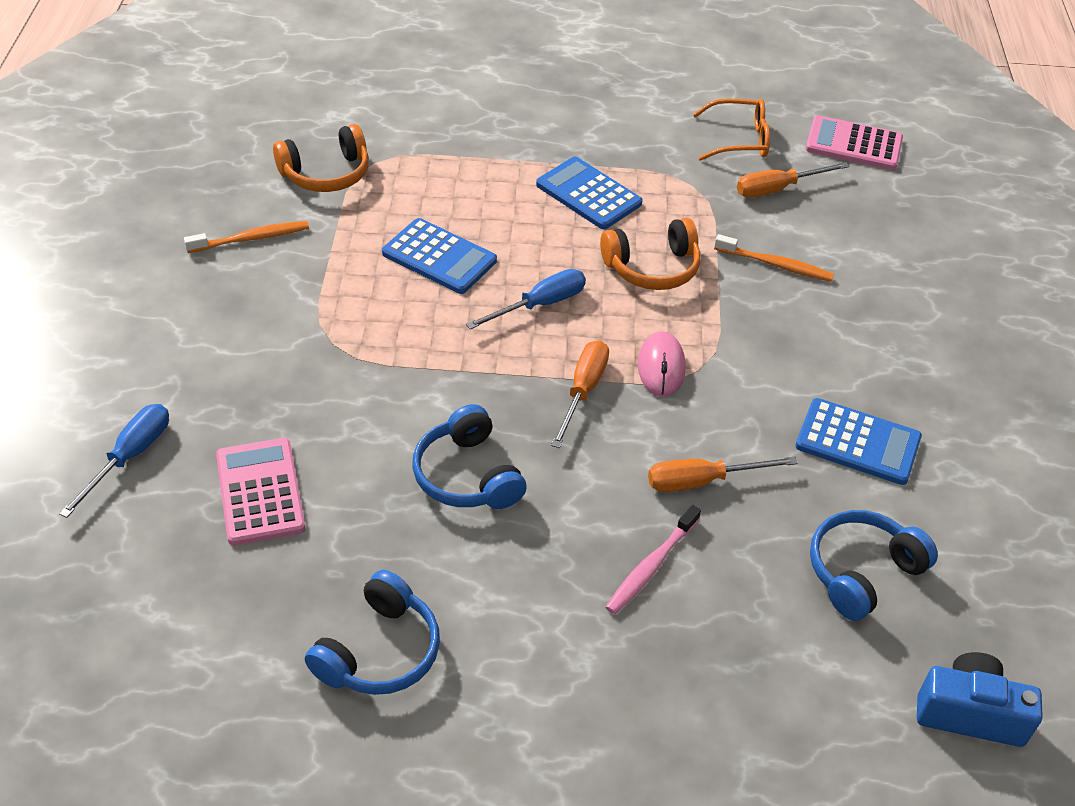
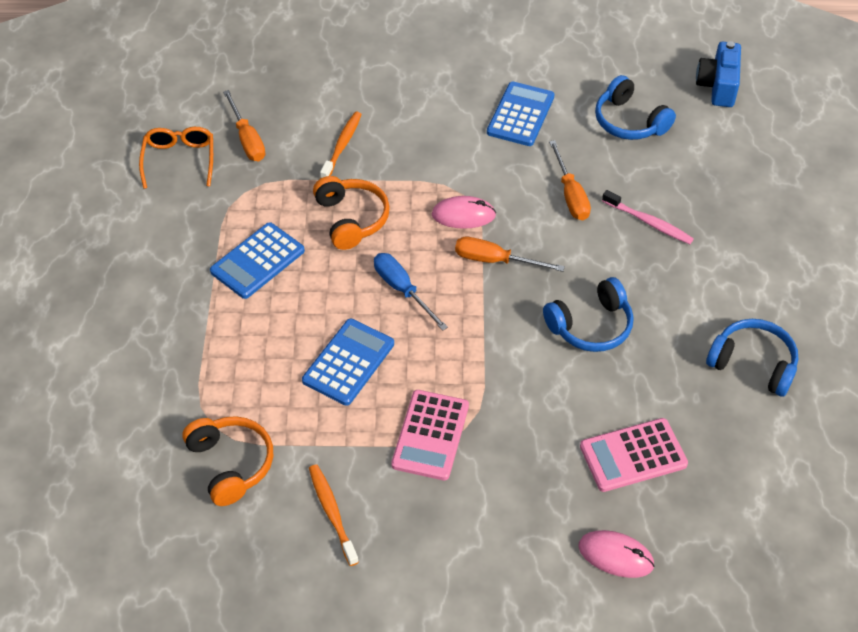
camera: 90 degrees left, 5 degrees up
blue screwdriver [59,404,169,518] -> pink mouse [578,530,655,578]
pink calculator [806,115,903,170] -> pink calculator moved to [391,390,469,480]

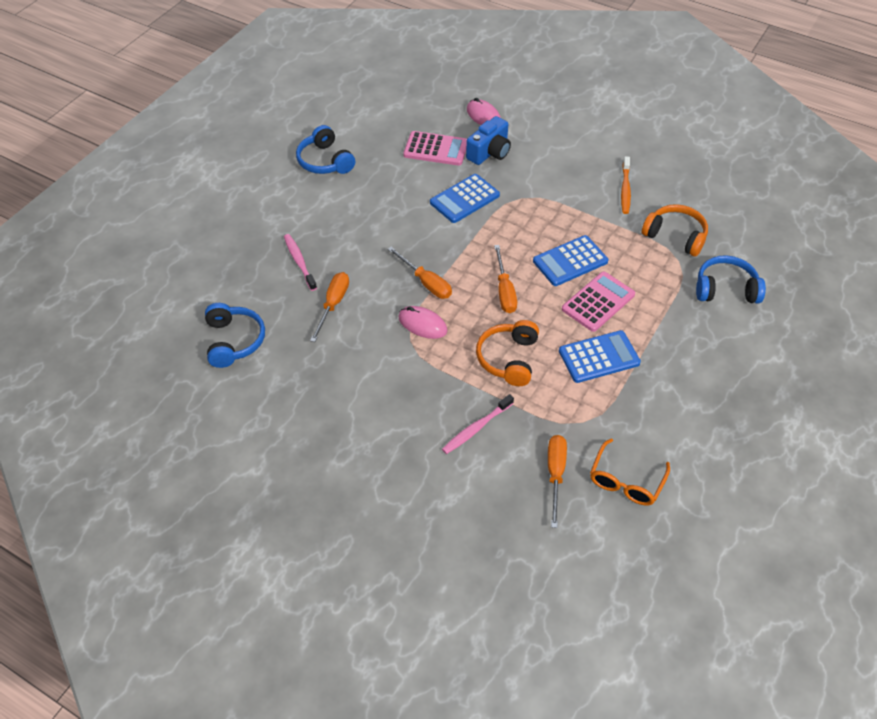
camera: 150 degrees left, 0 degrees up
orange headphones [182,416,273,506] -> orange headphones turned 120 degrees clockwise [642,204,708,257]
orange toothbrush [320,112,362,178] -> pink toothbrush [442,394,514,454]
blue screwdriver [374,253,448,331] -> orange screwdriver [494,245,517,313]
pink calculator [391,390,469,480] -> pink calculator moved to [562,272,635,332]
blue calculator [487,82,555,146] -> blue calculator moved to [430,174,500,223]
blue headphones [543,277,634,352] -> blue headphones moved to [696,255,766,303]
blue camera [696,41,741,107] -> blue camera moved to [466,116,511,165]

